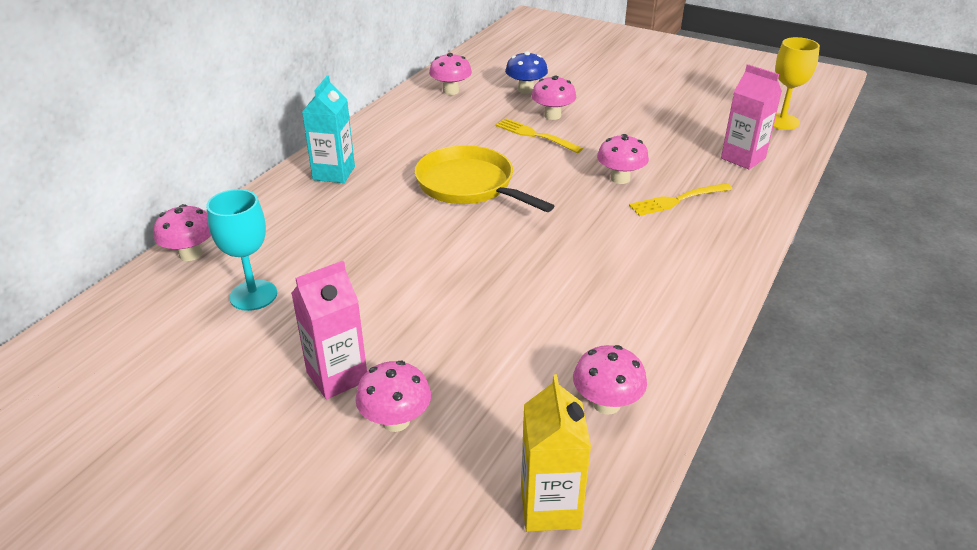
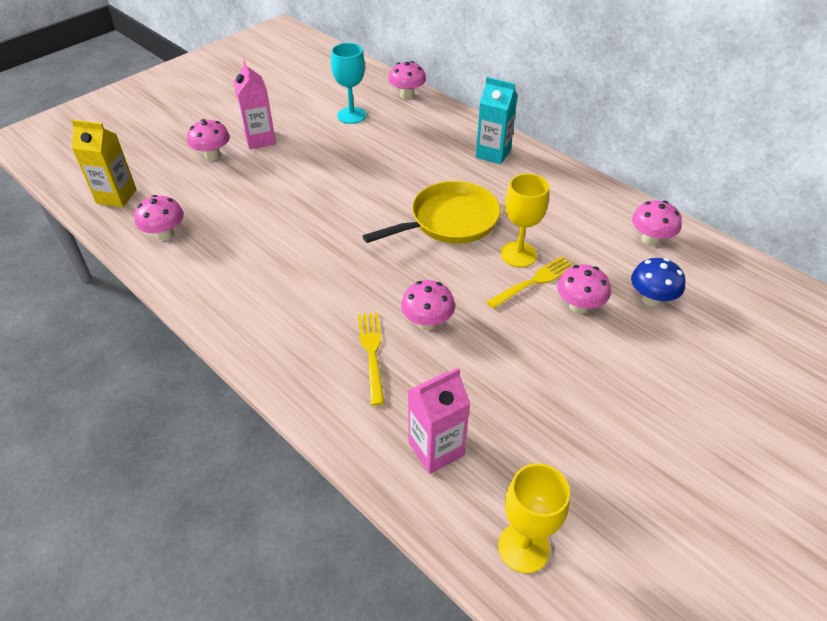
camera: 105 degrees right, 10 degrees up
none -> yellow goblet [501,173,549,267]

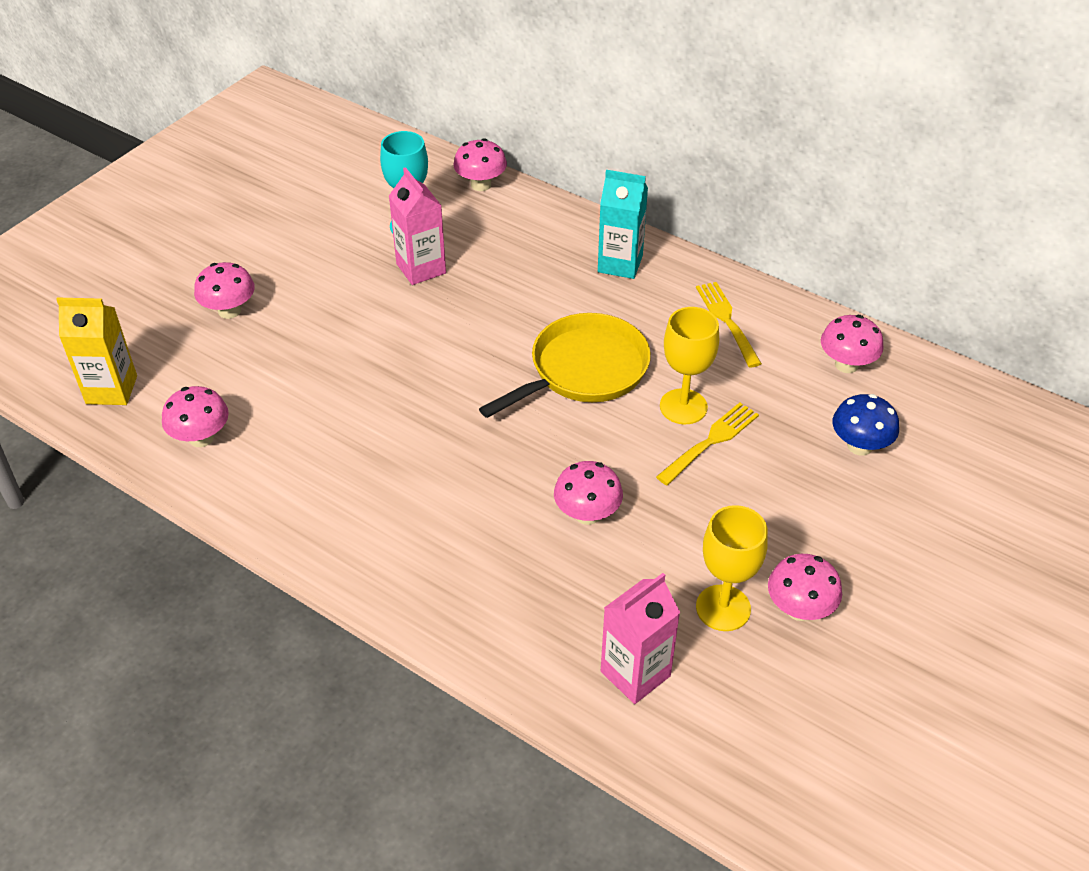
camera: 10 degrees left, 0 degrees up
pink carton [233,60,276,149] -> pink carton moved to [389,167,446,285]
yellow fork [358,313,385,406] -> yellow fork moved to [696,282,762,368]
yellow goblet [498,463,570,573] -> yellow goblet moved to [696,505,768,631]
pink mushroom [557,264,611,314] -> pink mushroom moved to [768,554,842,621]

